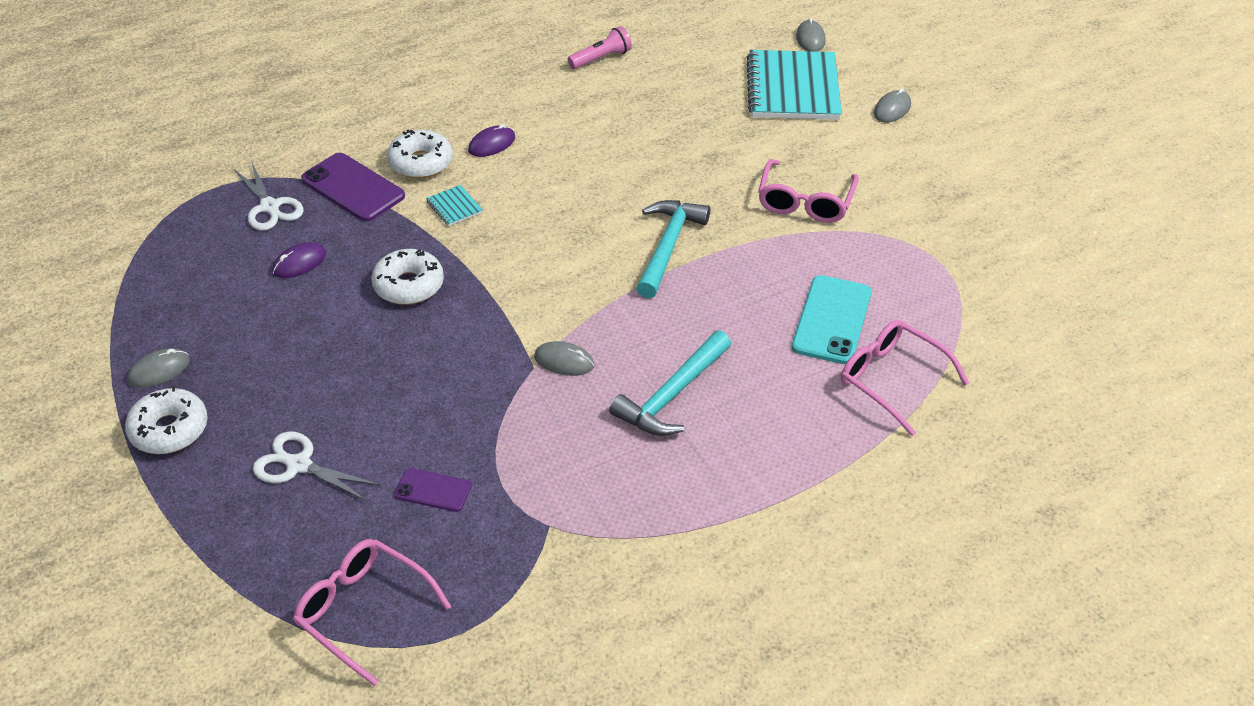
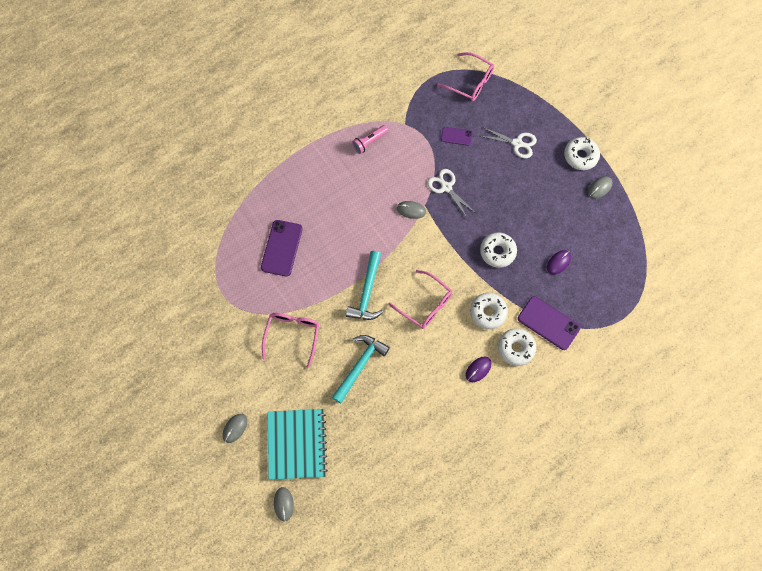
camera: 175 degrees right, 25 degrees up
white scissors [234,163,304,231] -> white scissors moved to [427,169,474,217]
turquoise notebook [426,185,483,226] -> white donut [470,293,508,329]
pink flashlight [568,26,632,69] -> pink flashlight moved to [352,125,388,154]
turquoise hammer [609,330,731,436] -> turquoise hammer moved to [332,335,390,404]
turquoise phone [792,275,872,364] -> purple phone [261,220,303,276]
pink glasses [841,320,969,436] -> pink glasses moved to [388,270,452,329]

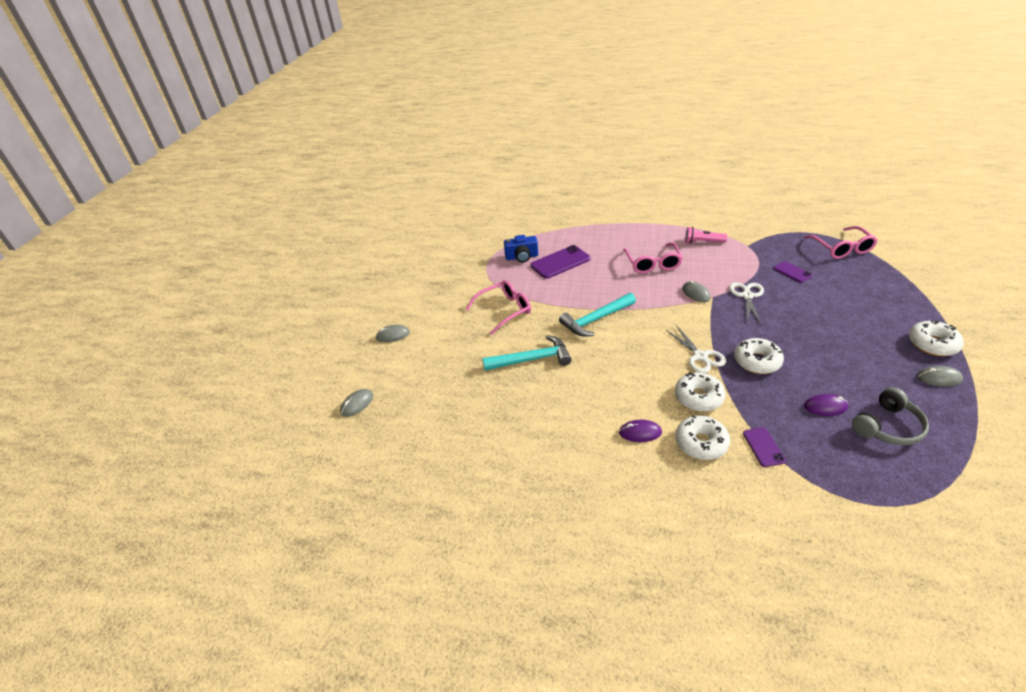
camera: 50 degrees right, 30 degrees down
turquoise notebook [268,409,328,480] -> none
pink glasses [388,270,452,329] -> pink glasses moved to [623,243,683,274]
white scissors [480,127,537,158] -> white scissors moved to [666,325,726,373]
purple phone [518,296,580,350] -> purple phone [743,427,786,467], size x0.56
none -> blue camera [504,235,538,263]
none -> grey headphones [852,387,929,446]

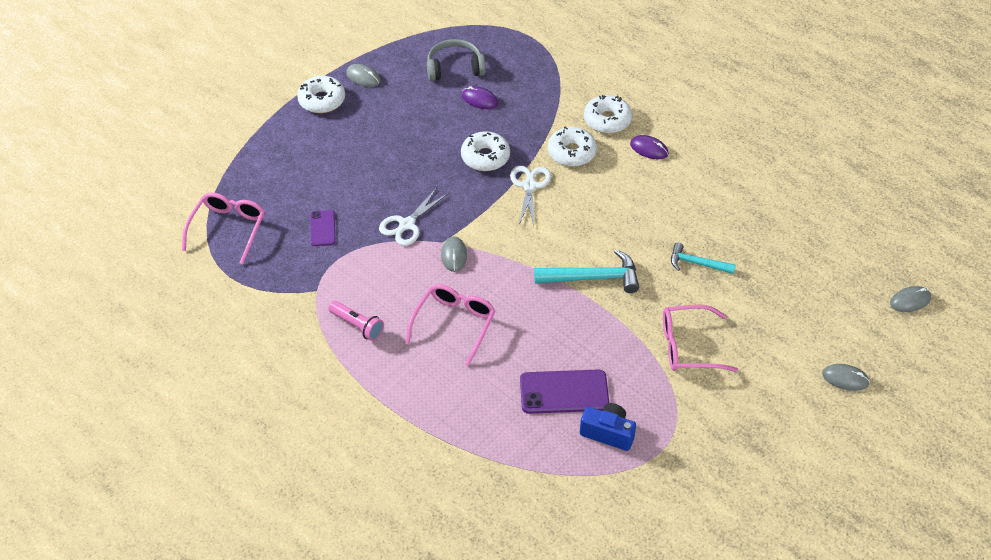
camera: 155 degrees left, 10 degrees up
turquoise hammer [482,335,572,371] -> turquoise hammer [671,242,736,274], size x0.63
purple phone [743,427,786,467] -> none

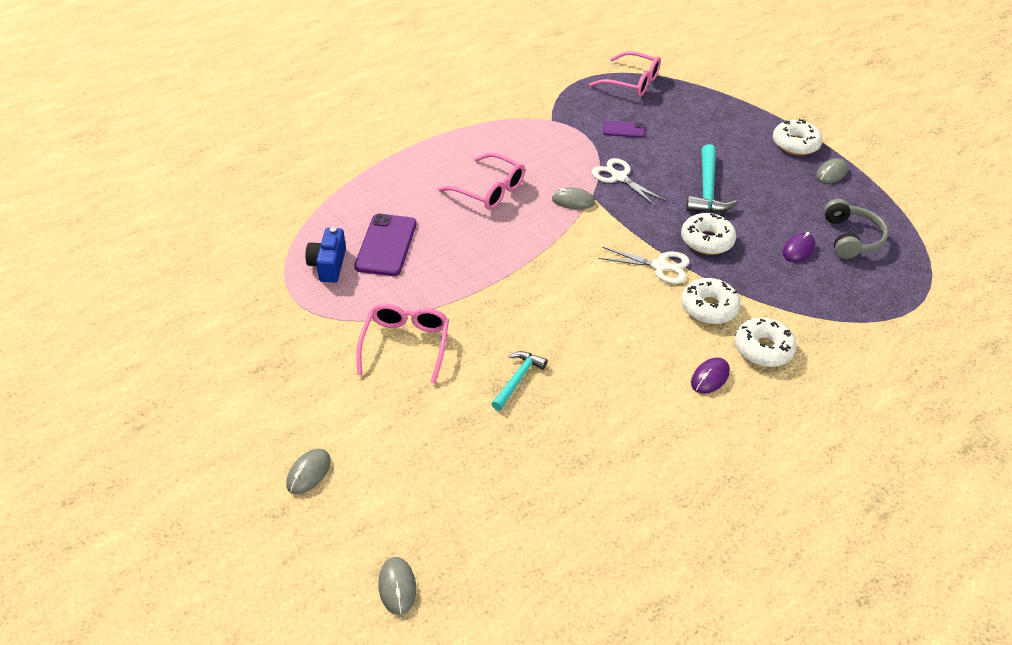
camera: 100 degrees right, 5 degrees down
pink flashlight [329,301,384,341] -> none
turquoise hammer [534,249,639,293] -> turquoise hammer moved to [686,144,738,213]
blue camera [580,403,636,451] -> blue camera turned 150 degrees clockwise [305,227,346,282]

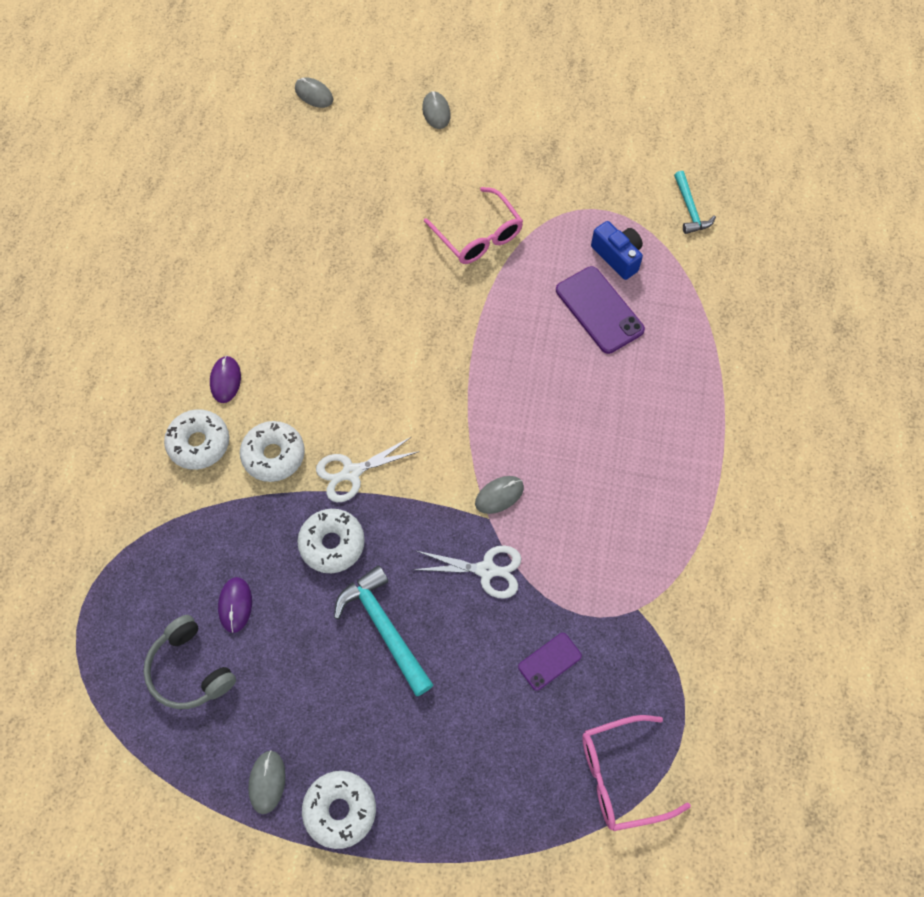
camera: 140 degrees right, 20 degrees up
pink glasses [438,153,525,210] -> none
turquoise hammer [491,351,547,411] -> turquoise hammer moved to [674,171,716,234]

